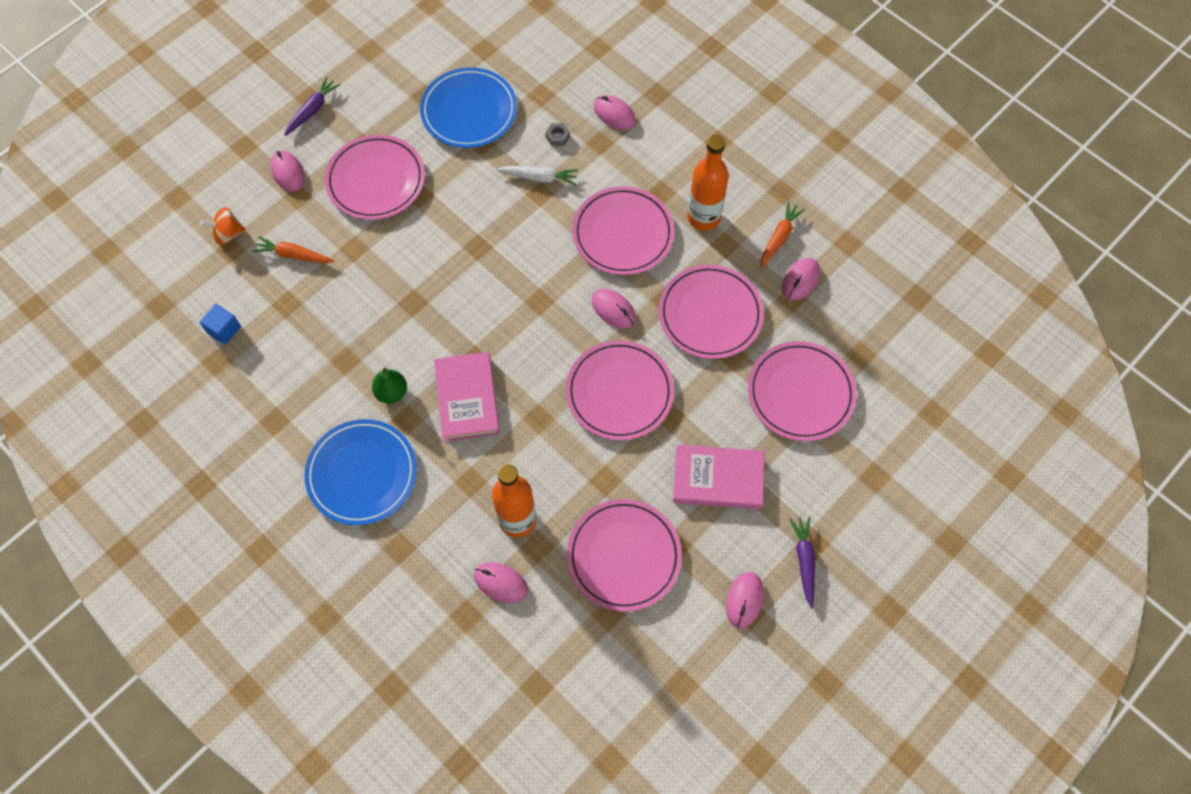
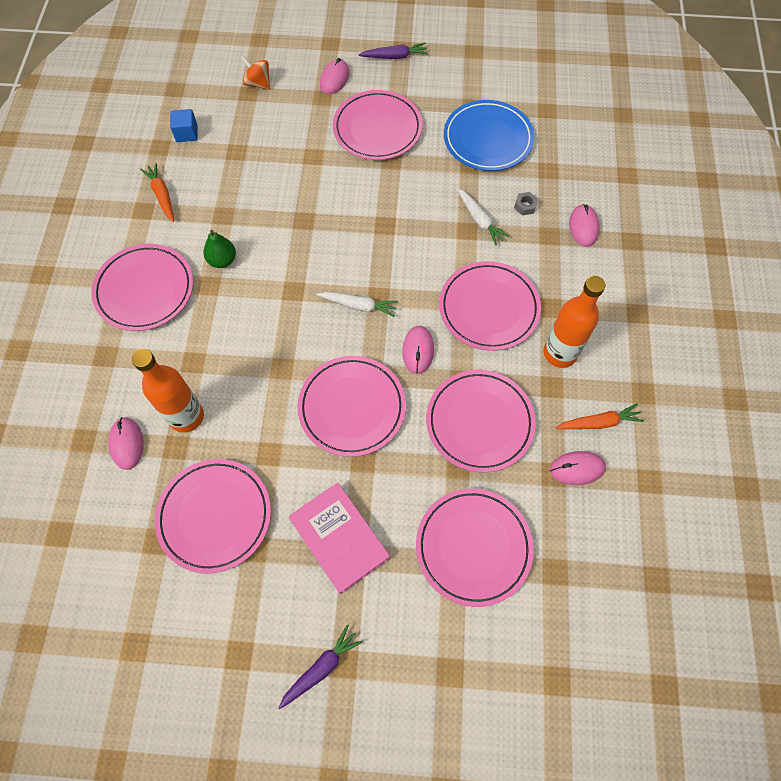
camera: 50 degrees right, 0 degrees up
orange carrot [252,236,334,263] -> orange carrot moved to [140,163,174,222]
blue plate [304,419,417,525] -> pink plate [91,244,193,331]
pink book [434,352,500,442] -> none
pink mouse [726,572,764,629] -> none
none -> white carrot [316,292,398,317]

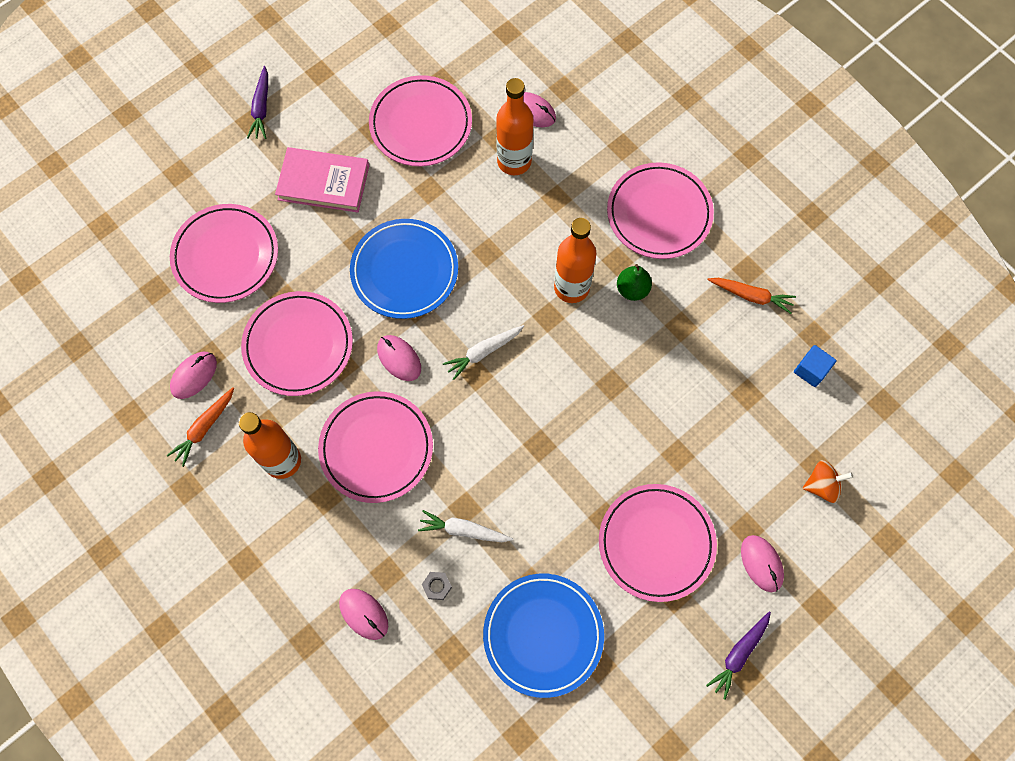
camera: 135 degrees right, 5 degrees up
pink plate [298,356,406,457] -> blue plate [350,219,458,319]
none -> orange bottle [554,218,596,303]

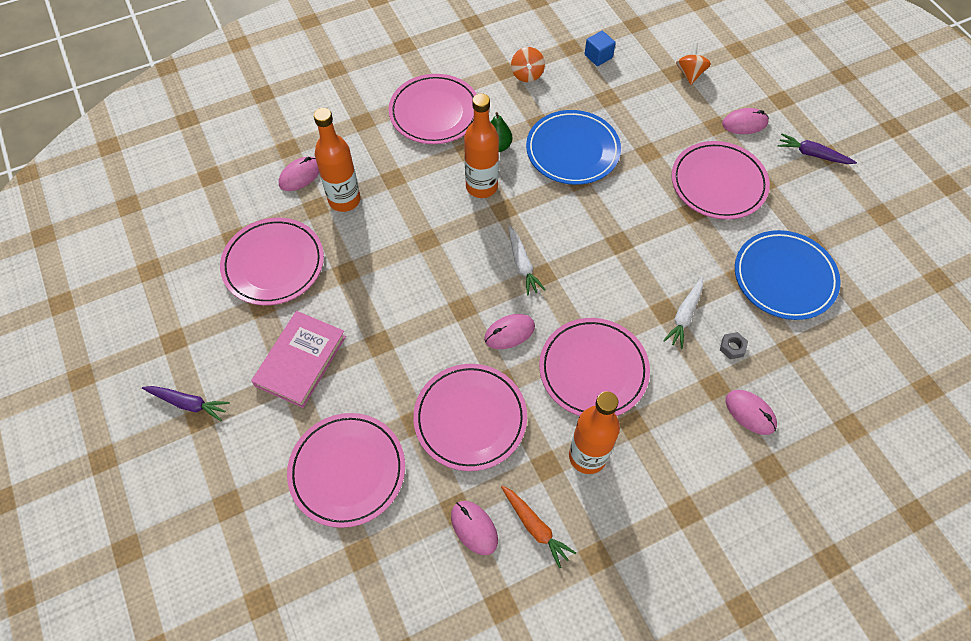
camera: 75 degrees left, 10 degrees down
pink mouse [339,589,388,640] -> pink mouse turned 75 degrees clockwise [726,390,777,435]
blue plate [350,219,458,319] -> blue plate moved to [526,110,621,185]
purple carrot [706,611,771,700] -> purple carrot turned 150 degrees clockwise [778,134,857,164]
orange carrot [707,278,796,314] -> orange spinning top [511,47,545,82]

